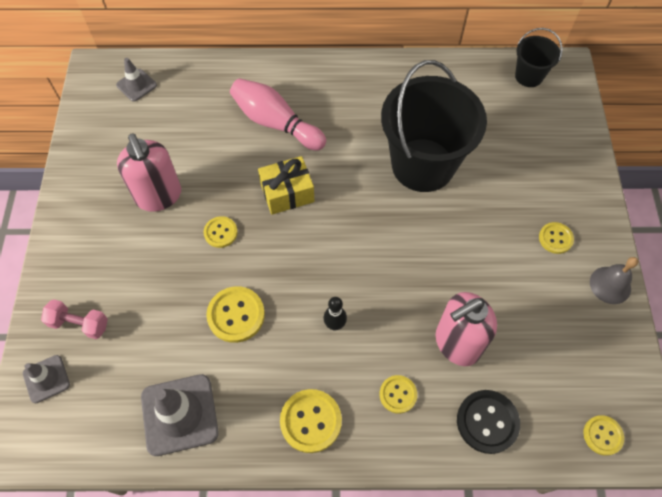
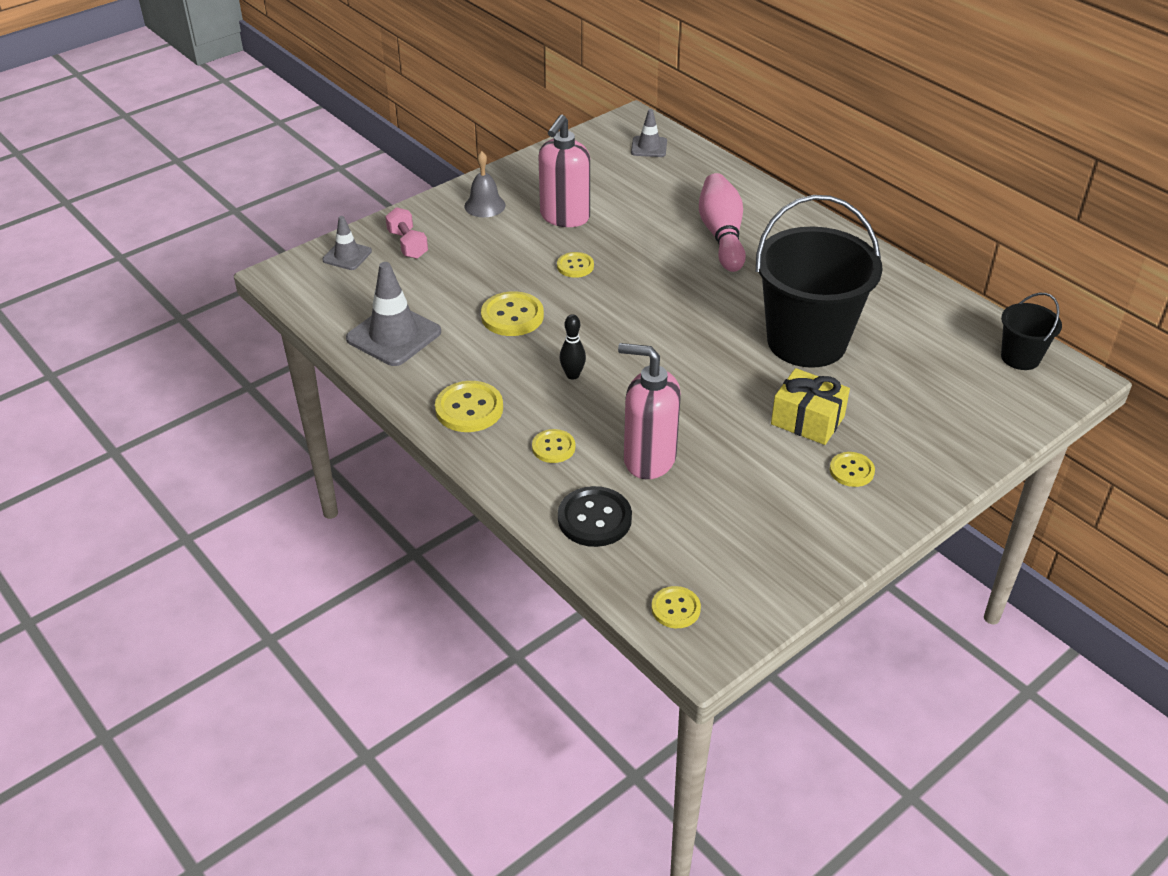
camera: 50 degrees right, 20 degrees down
yellow gift [258,156,315,215] -> yellow gift moved to [771,368,850,445]
grey bell [590,257,638,304] -> grey bell moved to [464,151,506,217]

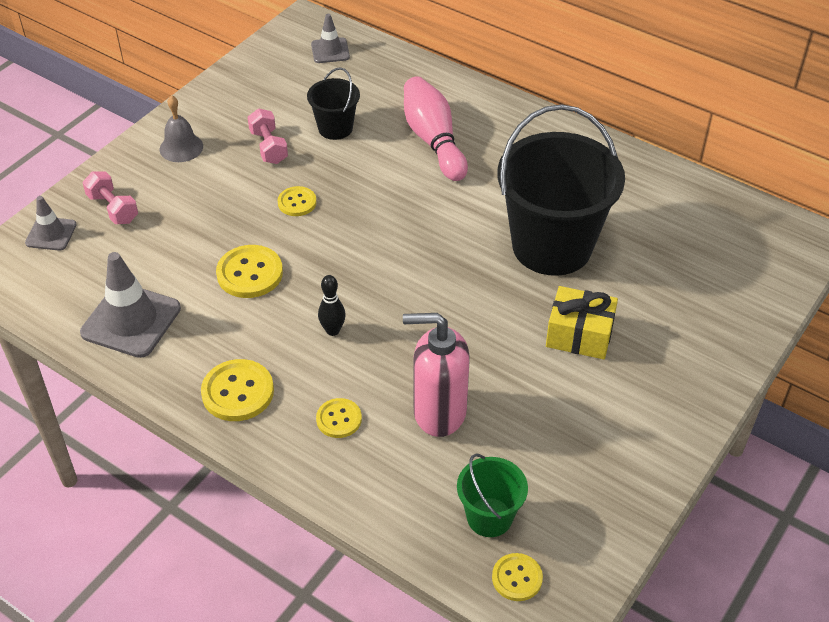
camera: 15 degrees left, 5 degrees up
pink soap dispenser [539,115,590,227] -> pink dumbbell [248,108,288,164]
black button [558,486,632,547] -> none
yellow button [829,452,875,487] -> none
black bucket [1001,293,1062,370] -> black bucket moved to [307,67,360,140]
none -> green bucket [457,454,528,537]

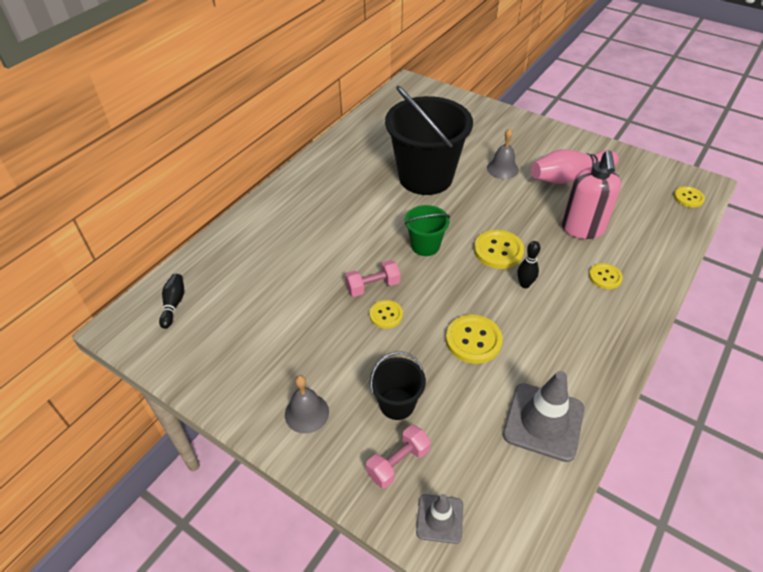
camera: 90 degrees left, 0 degrees up
yellow button [201,359,274,421] -> yellow button moved to [474,230,524,269]
pink dumbbell [248,108,288,164] -> pink dumbbell moved to [345,260,401,297]
black bucket [307,67,360,140] -> black bucket moved to [370,351,426,420]
grey traffic cone [311,14,350,63] -> black bowling pin [159,274,184,329]
pink bowling pin [404,76,468,181] -> pink bowling pin moved to [531,149,619,184]
green bucket [457,454,528,537] -> green bucket moved to [404,205,450,256]
yellow gift [546,286,618,359] -> grey bell [487,128,519,179]

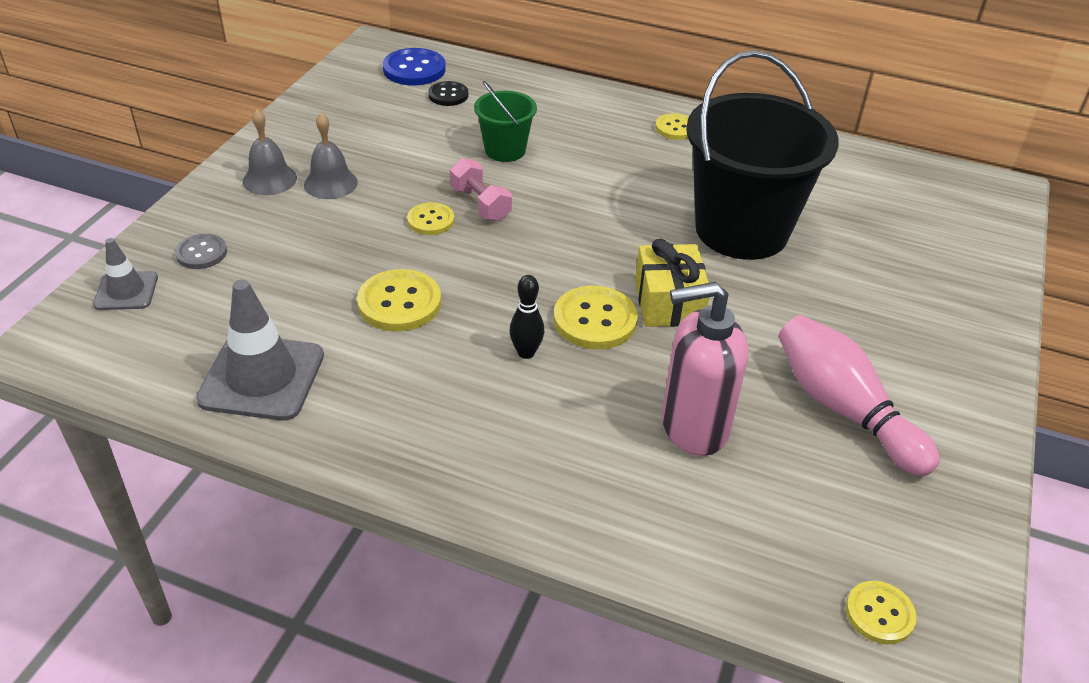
camera: 75 degrees right, 5 degrees down
black bowling pin [159,274,184,329] -> blue button [383,48,446,85]
pink dumbbell [366,425,431,488] -> grey button [175,234,227,269]
black bucket [370,351,426,420] -> none
green bucket [404,205,450,256] -> green bucket moved to [474,81,537,162]
grey bell [487,128,519,179] -> grey bell moved to [304,113,358,199]
yellow button [589,263,623,289] -> yellow button moved to [655,113,689,140]
none -> black button [428,81,469,106]
none -> yellow gift [635,239,709,327]

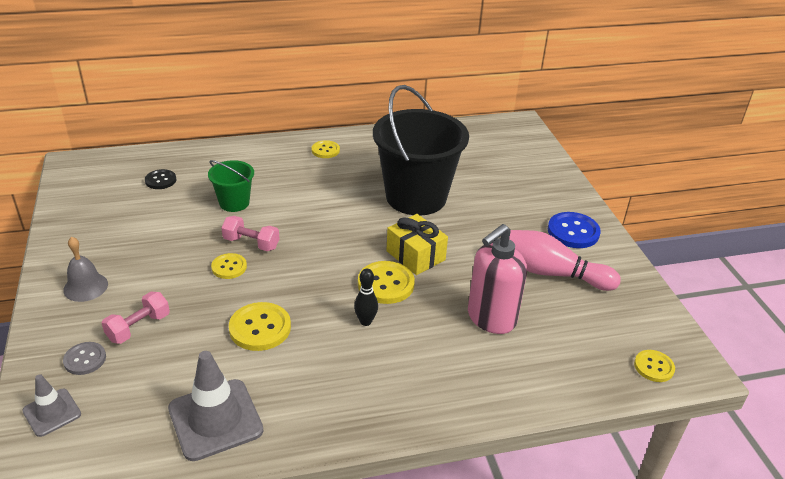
camera: 35 degrees left, 5 degrees down
grey bell [304,113,358,199] -> none
blue button [383,48,446,85] -> blue button moved to [548,212,601,248]
none -> pink dumbbell [102,292,170,344]

